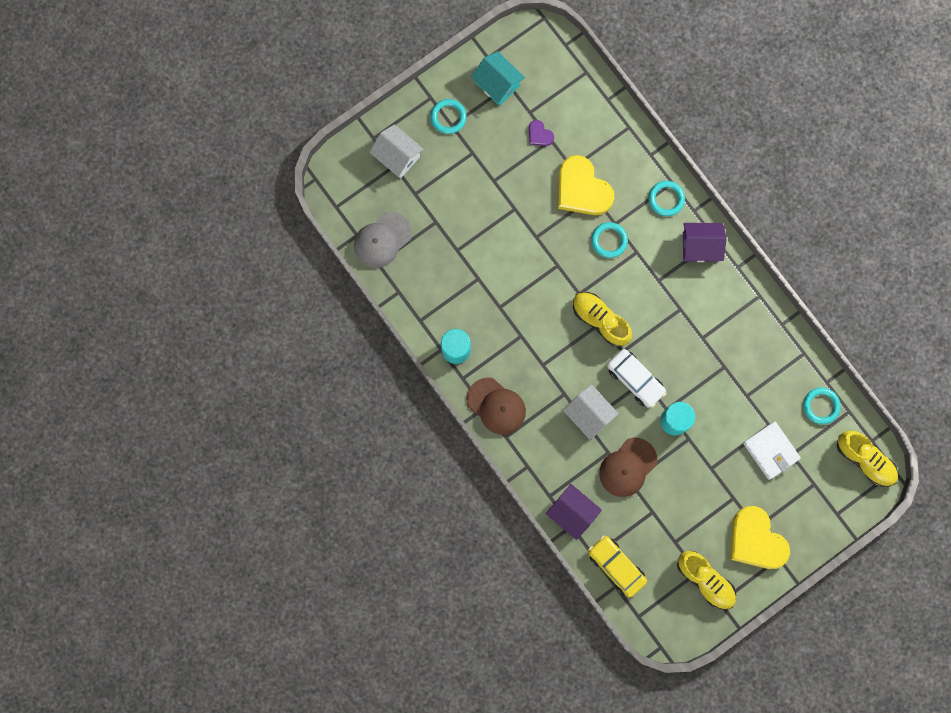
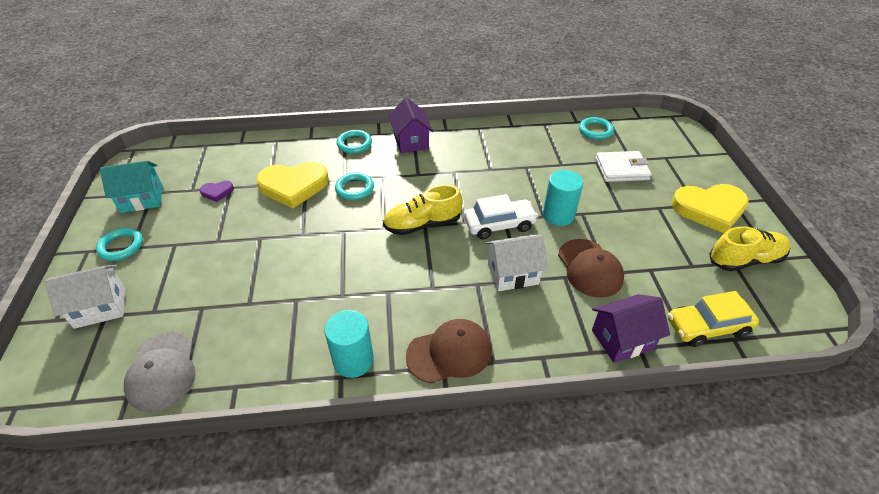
camera: 60 degrees left, 35 degrees down
purple house [683,223,727,262] -> purple house turned 45 degrees counterclockwise [389,98,433,153]
yellow shoe [837,430,898,487] -> none

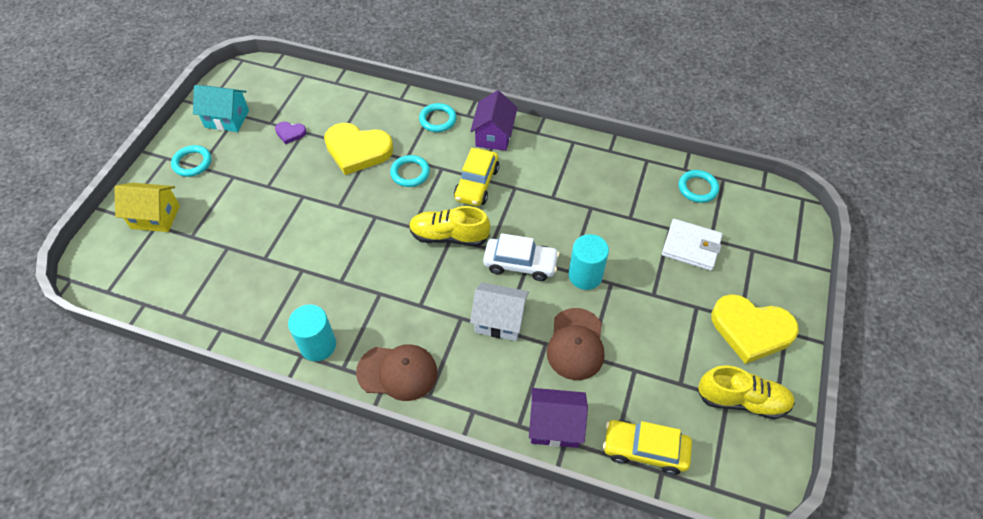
camera: 25 degrees right, 10 degrees up
white house [45,265,125,329] -> yellow house [114,183,180,232]
grey cap [124,332,196,412] -> none
none -> yellow car [454,148,499,206]

